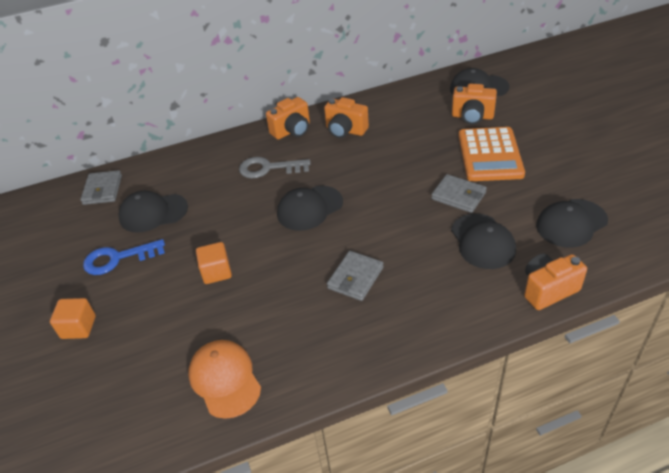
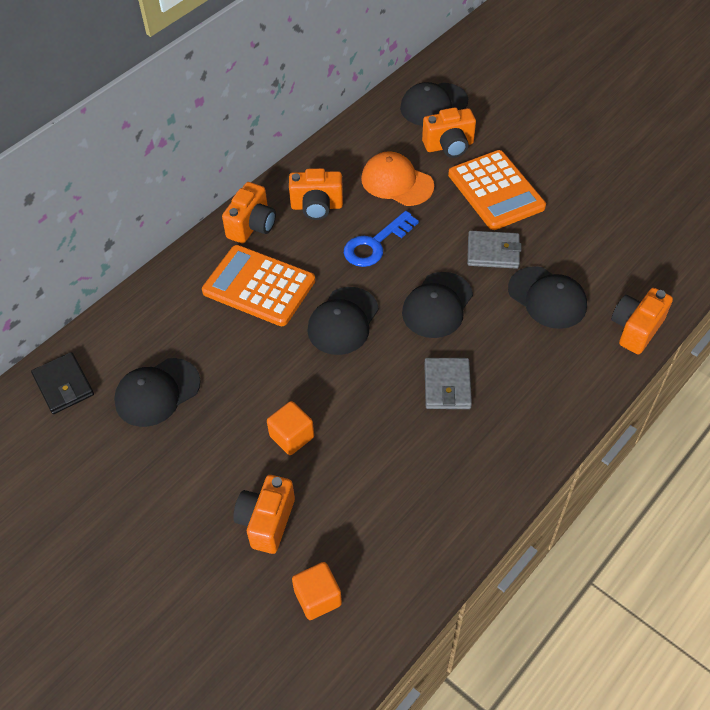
camera: 30 degrees left, 10 degrees up
orange cube [50,298,96,339] -> orange cube moved to [292,562,342,620]
grey wallet [80,170,122,205] -> black wallet [31,352,94,414]
blue key [83,239,165,275] -> blue key moved to [344,211,419,267]
orange cap [188,340,261,419] -> orange cap moved to [361,151,434,206]
grey key [239,157,311,178] -> orange calculator [202,245,315,326]
black cap [536,199,608,248] -> black cap moved to [402,272,473,338]
none -> orange camera [233,475,295,554]

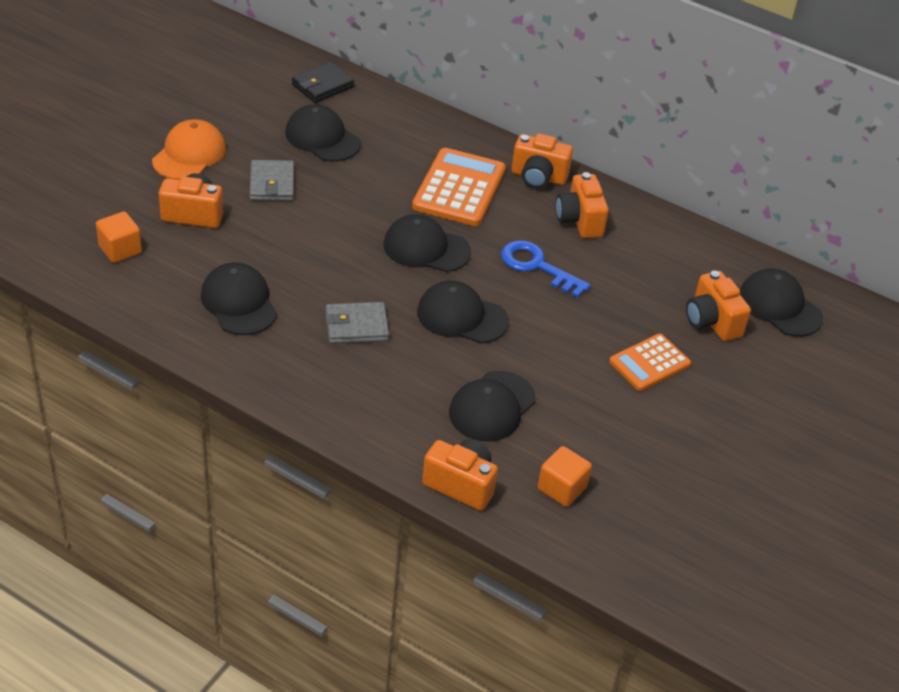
camera: 75 degrees right, 10 degrees down
orange cube [267,401,314,455] -> orange cube moved to [538,446,592,507]
orange cap [361,151,434,206] -> orange cap moved to [152,119,226,180]
orange calculator [448,150,546,230] -> orange calculator [609,334,691,391], size x0.63
grey wallet [467,231,522,269] -> grey wallet moved to [249,160,294,201]
none -> black cap [201,262,277,335]

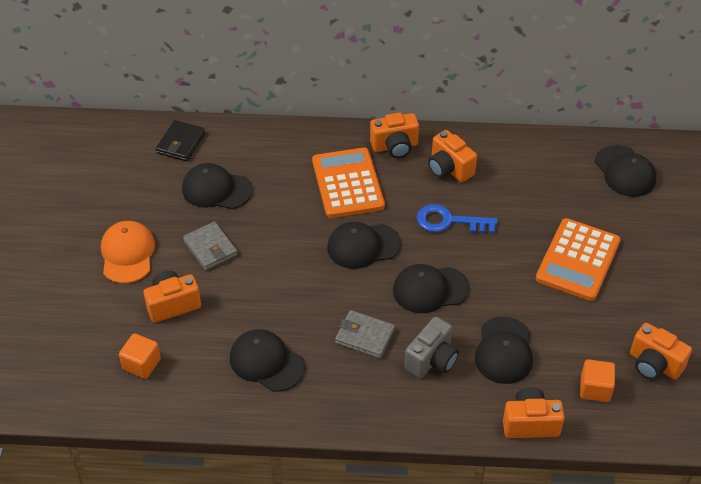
camera: 25 degrees left, 5 degrees up
grey wallet [325,302,389,344] -> grey wallet turned 60 degrees clockwise [335,310,395,359]
orange calculator [609,334,691,391] -> orange calculator [536,218,620,301], size x1.59
orange camera [686,271,751,341] -> orange camera moved to [630,323,692,380]
black cap [740,268,823,337] -> black cap turned 135 degrees counterclockwise [595,145,657,197]
none -> grey camera [404,317,459,378]

